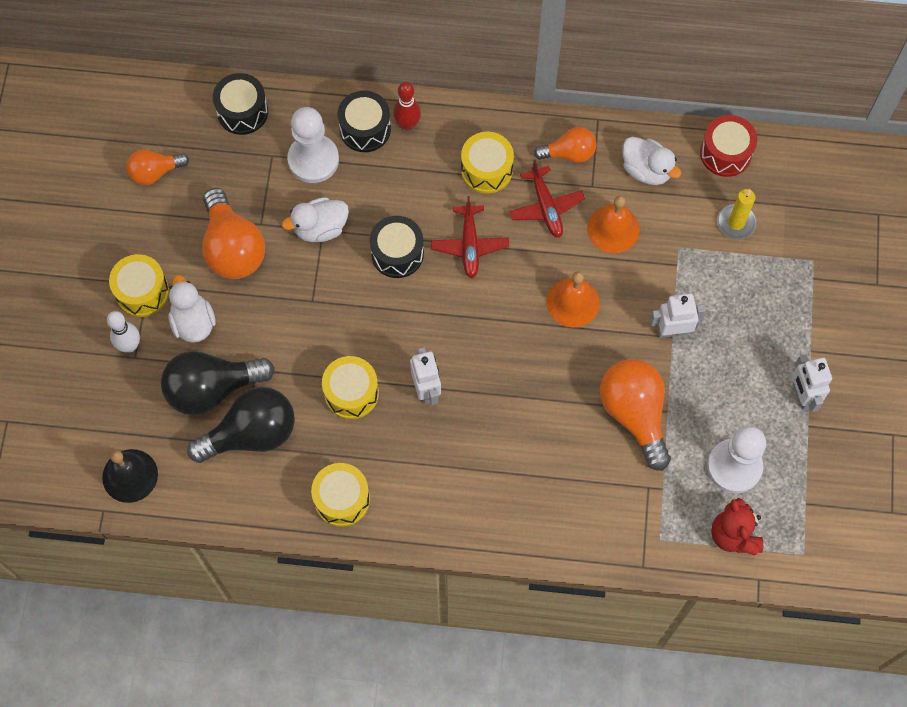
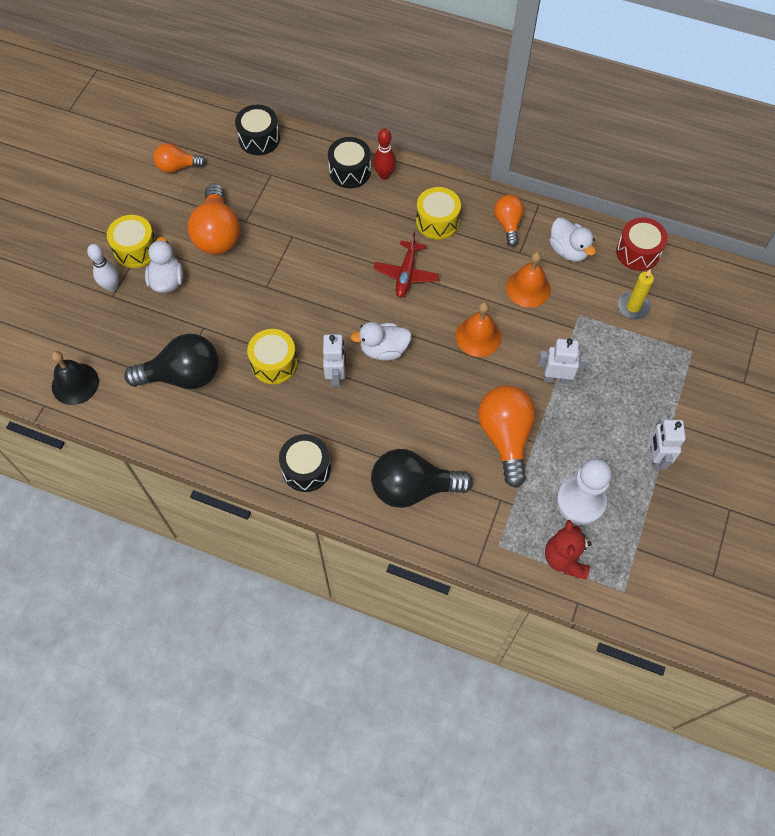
camera: 15 degrees right, 5 degrees down
black light bulb [161,351,275,416] -> black light bulb moved to [371,449,473,508]
white duck [282,197,349,242] -> white duck moved to [350,322,412,361]
white pawn [287,107,339,183] -> none
yellow drum [311,463,370,527] -> none
black drum [370,216,424,278] -> black drum moved to [279,434,331,492]
red plane [509,160,585,238] -> none
orange light bulb [534,127,596,163] -> orange light bulb turned 105 degrees counterclockwise [494,195,524,247]

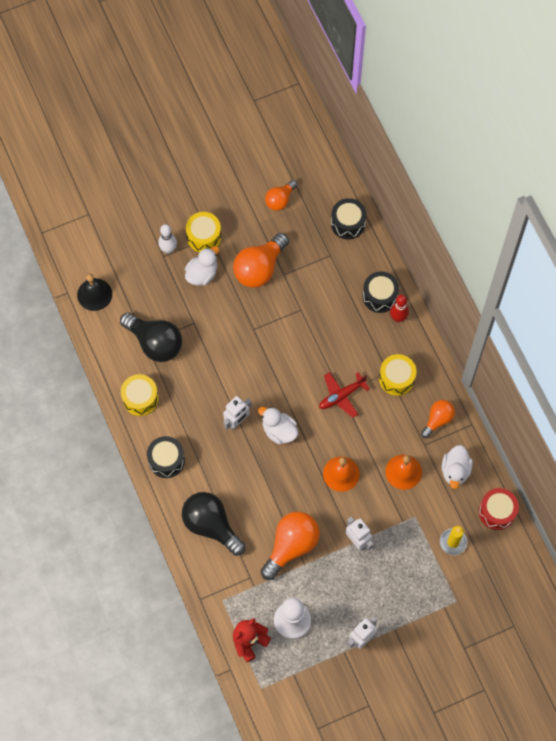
camera: 45 degrees right, 5 degrees up
orange light bulb [153,143,206,173] -> orange light bulb turned 90 degrees counterclockwise [265,180,297,211]
yellow drum [247,329,298,384] -> yellow drum moved to [121,374,159,416]

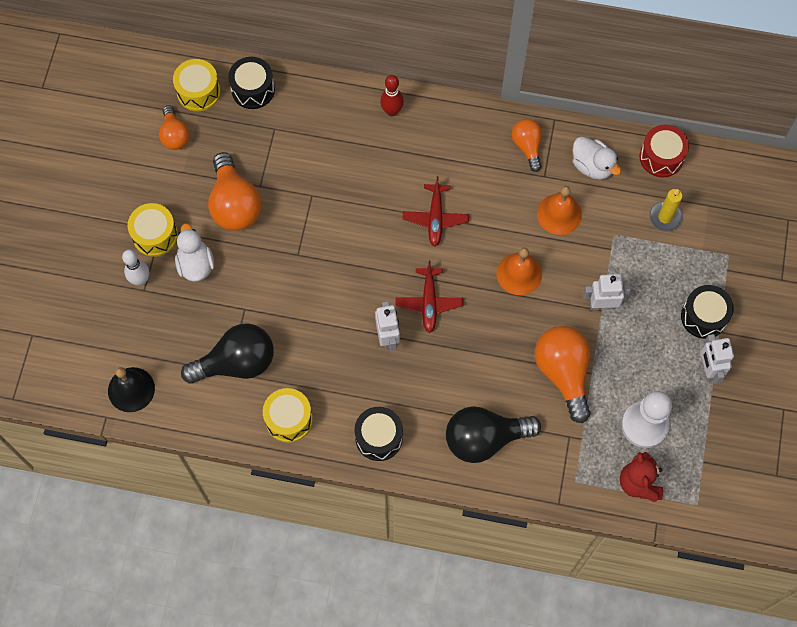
camera: 55 degrees left, 0 degrees up
white duck [258,407,298,444] -> red plane [395,260,463,333]
black drum [362,271,399,313] -> black drum moved to [681,285,734,339]
yellow drum [379,354,416,396] -> yellow drum moved to [173,59,220,111]

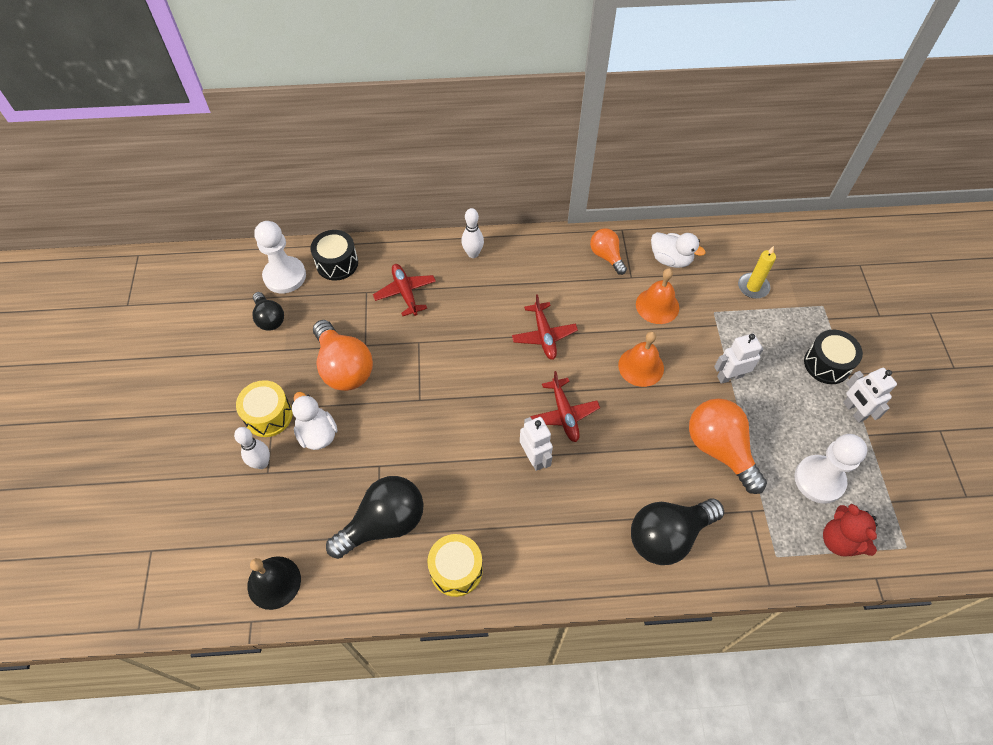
camera: 15 degrees left, 10 degrees down
orange light bulb [159,105,190,150] -> black light bulb [252,292,284,330]
yellow drum [173,59,220,111] -> white pawn [254,221,306,293]
black drum [354,407,403,461] -> none
red bowling pin [380,75,404,116] -> white bowling pin [461,208,484,258]
red drum [639,124,689,177] -> none
none -> red plane [373,264,436,316]

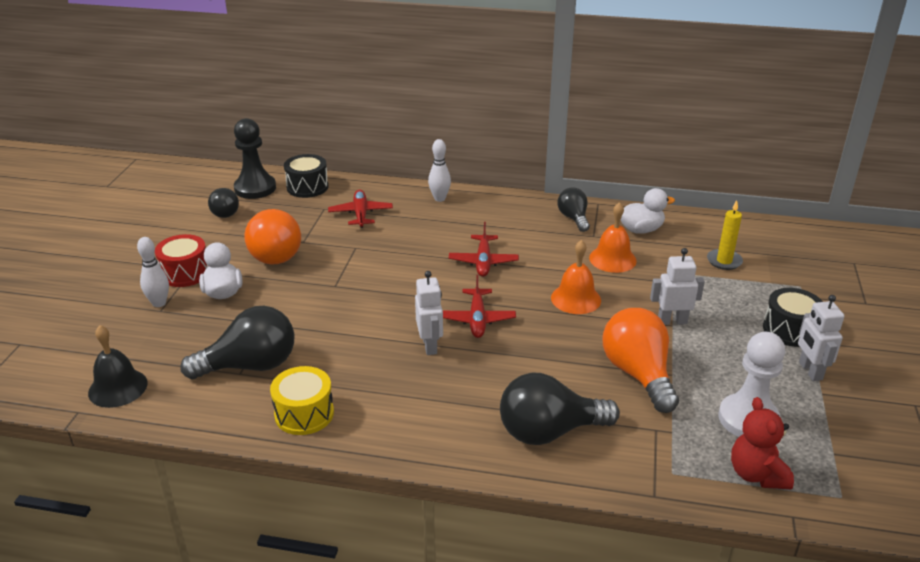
camera: 15 degrees right, 25 degrees down
yellow drum [236,380,293,437] -> red drum [155,234,208,287]
white pawn [254,221,306,293] -> black pawn [234,118,276,199]
orange light bulb [590,228,627,275] -> black light bulb [558,187,590,232]
white duck [651,232,706,268] -> white duck turned 60 degrees counterclockwise [620,188,675,234]

